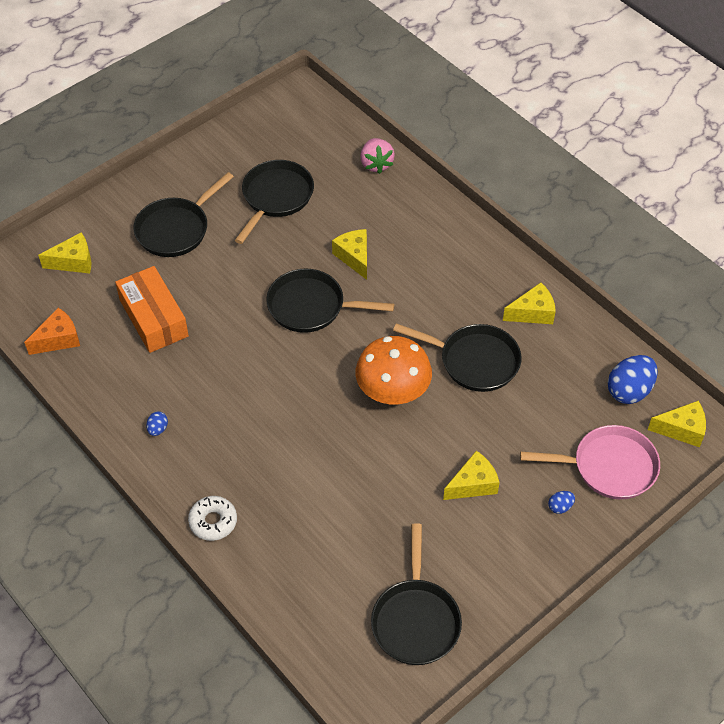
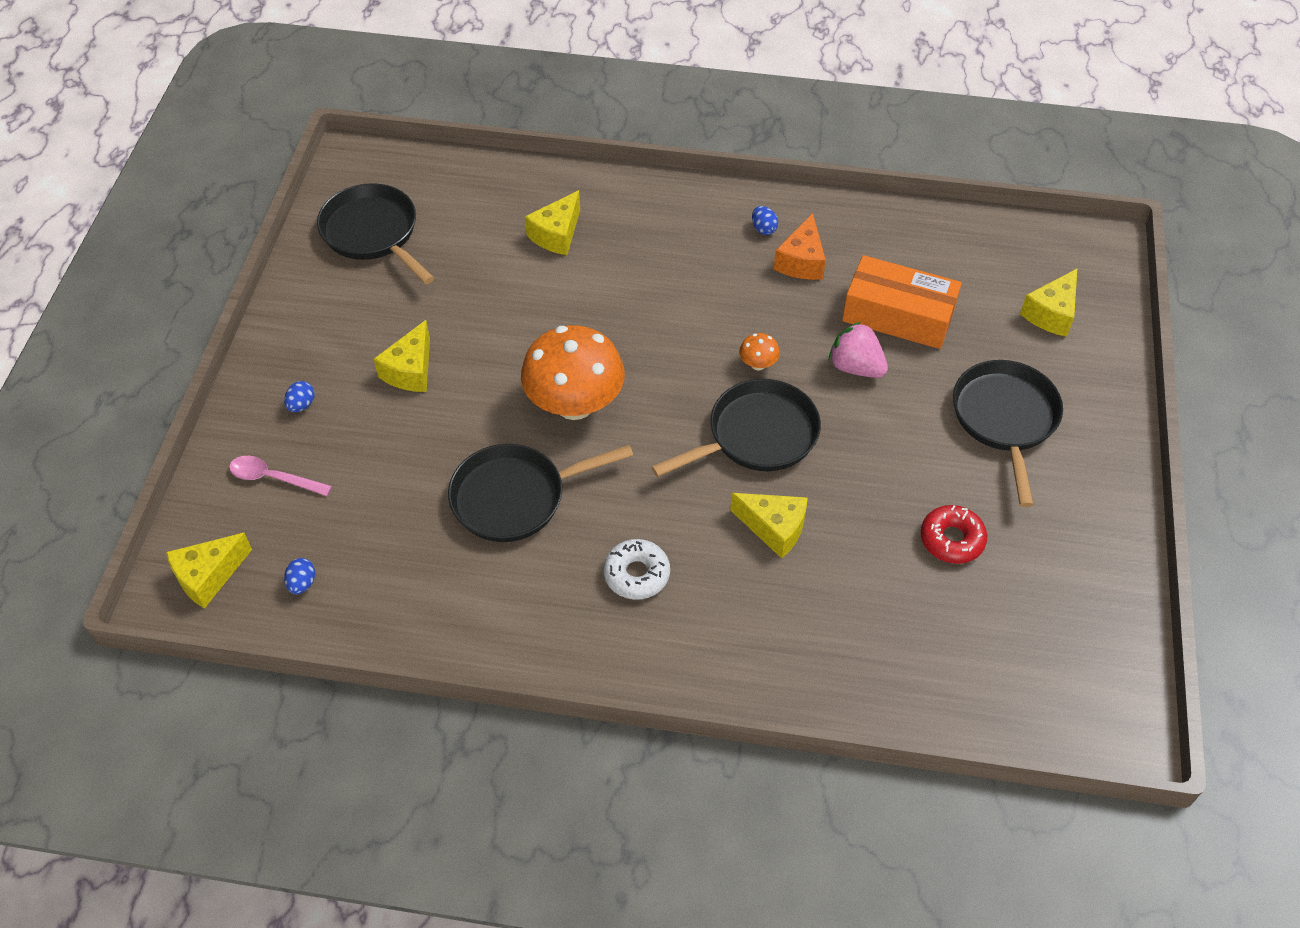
camera: 140 degrees right, 0 degrees up
orange cheese [24,308,80,355] -> orange cheese moved to [774,213,826,280]
white donut [188,496,237,541] -> white donut moved to [604,539,670,600]
black pan [235,160,314,244] -> red donut [921,505,987,564]
pink strawberry [360,138,395,174] -> pink strawberry moved to [829,322,888,378]
yellow cheese [503,283,556,324] -> yellow cheese moved to [525,190,580,255]
pink pan [520,425,660,499] -> pink spoon [229,456,332,496]
blue egg [608,355,658,404] -> blue egg [284,558,315,595], size x0.47
none -> orange mushroom [739,333,780,370]

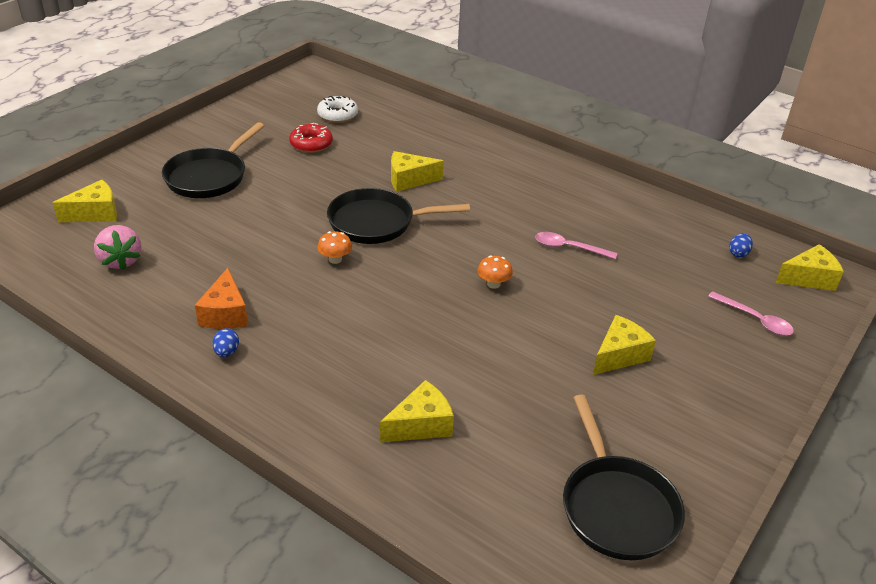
camera: 155 degrees left, 15 degrees down
blue egg [284,381,315,412] -> none
black pan [448,444,633,542] -> pink spoon [535,232,617,259]
orange mushroom [521,325,625,420] -> orange mushroom [478,255,513,289], size x0.41
white donut [604,539,670,600] -> white donut moved to [317,96,358,123]
yellow cheese [730,493,808,559] -> yellow cheese turned 60 degrees counterclockwise [391,151,444,192]
orange cheese [774,213,826,280] -> orange cheese turned 135 degrees clockwise [195,268,248,329]
pink strawberry [829,322,888,378] -> pink strawberry moved to [94,225,142,270]
orange box [842,255,962,349] -> none

